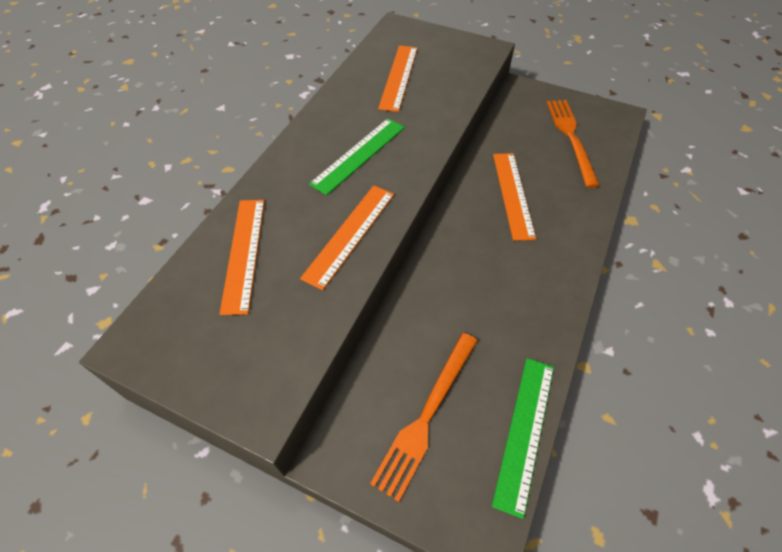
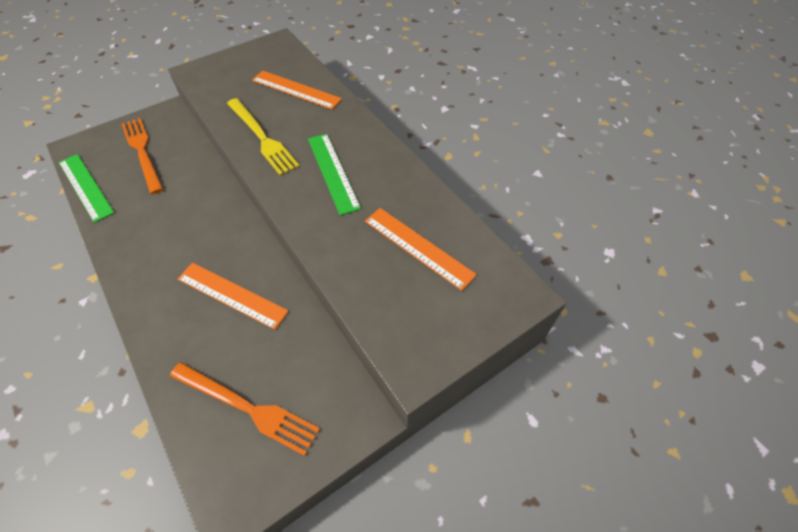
camera: 120 degrees right, 0 degrees up
orange ruler [300,185,394,290] -> yellow fork [227,98,300,176]

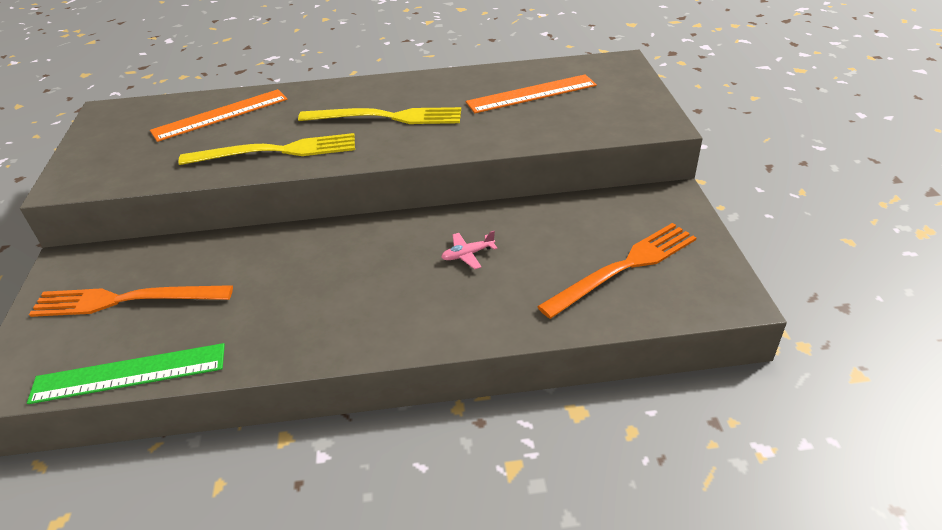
camera: 60 degrees left, 15 degrees down
orange ruler [177,263,289,330] -> pink plane [441,231,497,269]
green ruler [308,134,361,215] -> yellow fork [298,107,461,124]

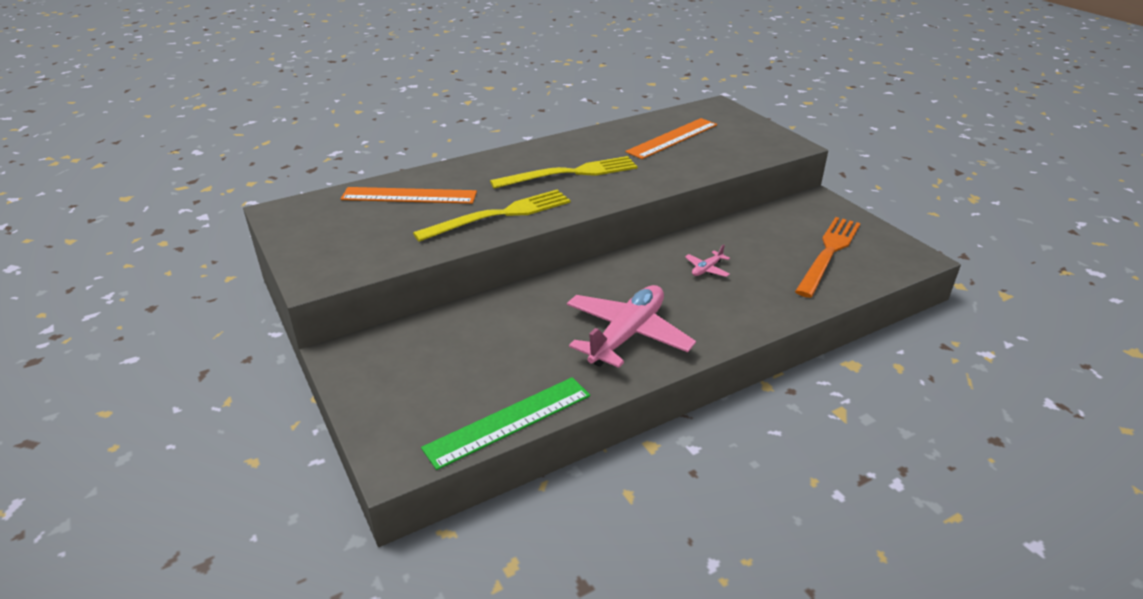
camera: 25 degrees left, 5 degrees down
orange fork [29,285,233,317] -> none
orange ruler [150,89,287,142] -> orange ruler turned 60 degrees clockwise [341,187,477,204]
none -> pink plane [567,285,696,368]

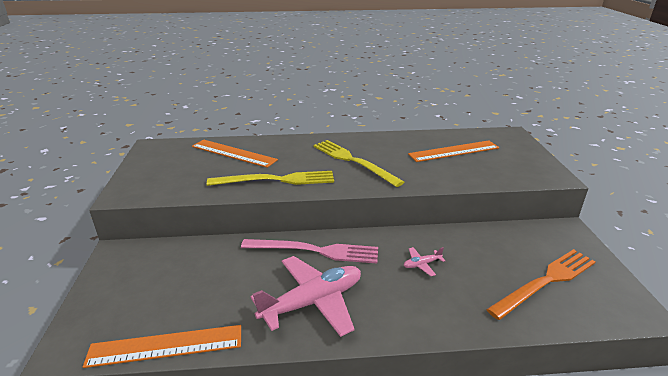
camera: 25 degrees right, 5 degrees down
green ruler [421,377,590,470] -> orange ruler [83,325,241,368]
yellow fork [490,156,638,189] -> yellow fork turned 135 degrees counterclockwise [313,140,404,187]
none -> pink fork [241,239,378,263]

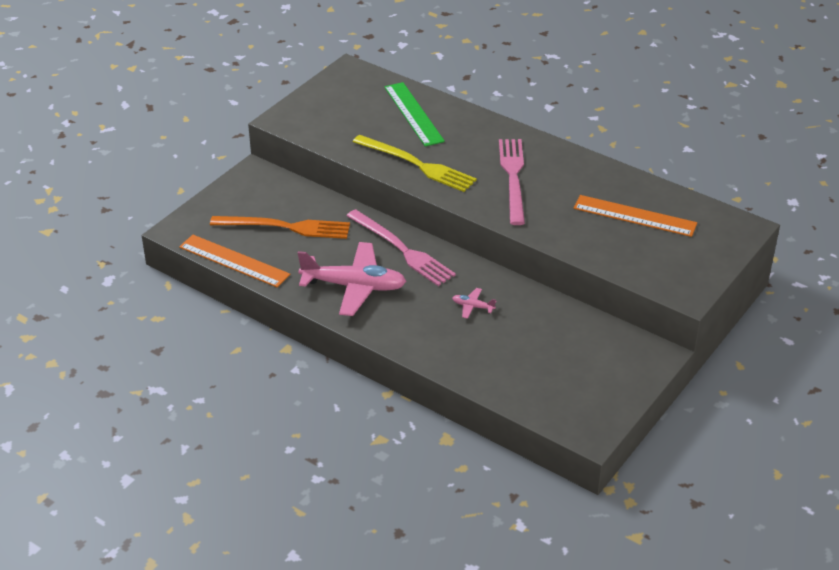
camera: 40 degrees right, 10 degrees up
orange ruler [192,140,278,168] -> green ruler [384,82,445,147]
yellow fork [313,140,404,187] -> pink fork [499,139,525,225]
orange fork [486,249,596,320] -> orange fork moved to [210,216,350,239]

